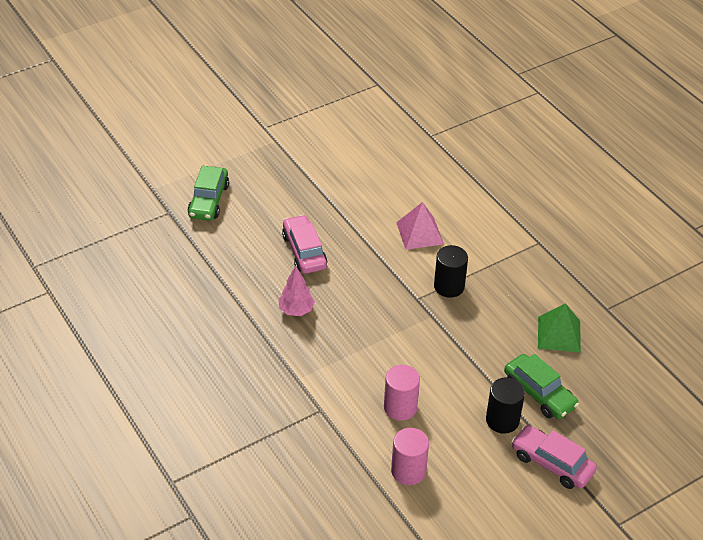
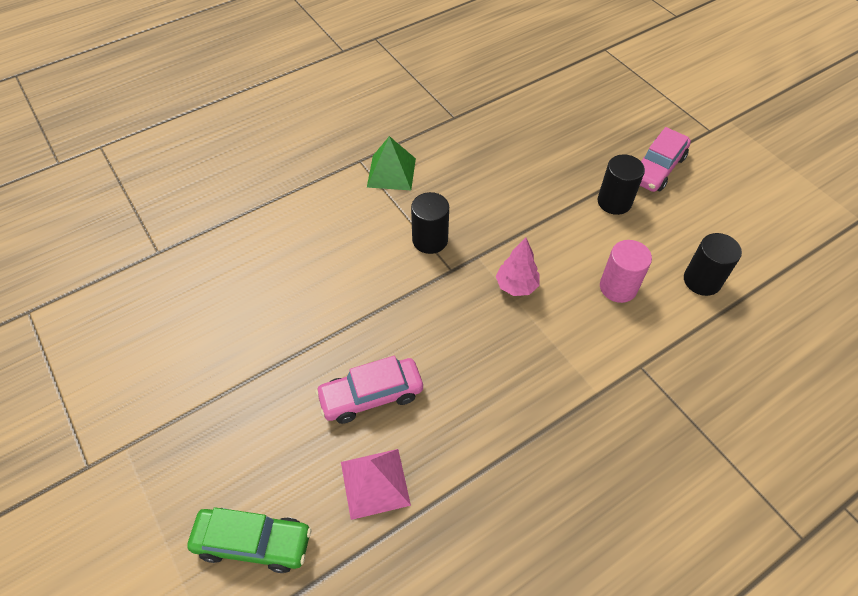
camera: 90 degrees left, 10 degrees up
pink tree [279,266,315,316] -> pink tree moved to [496,237,539,296]
pink cylinder [391,428,429,485] -> black cylinder [684,233,742,296]
pink pyramid [396,202,444,250] -> pink pyramid moved to [341,449,411,520]
green car [504,354,579,419] -> none
green pyramid [538,303,581,353] -> green pyramid moved to [367,136,416,190]

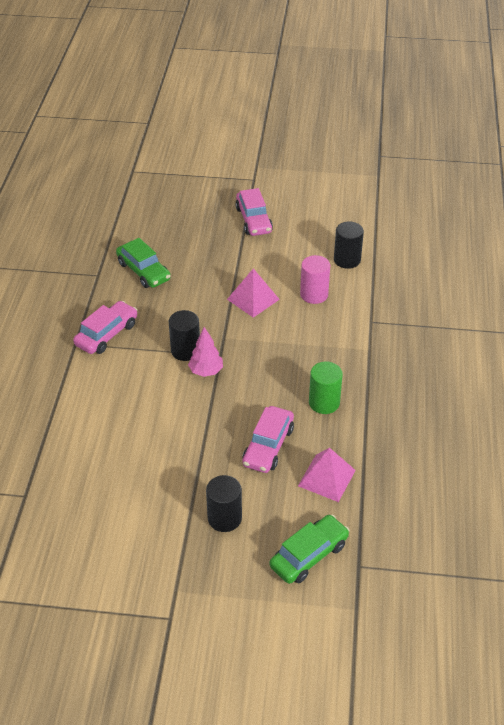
camera: 50 degrees left, 10 degrees down
green pyramid [367,136,416,190] -> pink car [73,301,137,354]
pink tree [496,237,539,296] -> pink tree moved to [188,327,223,377]
black cylinder [598,154,645,215] -> black cylinder moved to [206,475,242,532]
none -> green car [116,238,171,288]
none -> pink pyramid [227,268,280,318]
none -> green cylinder [309,361,343,414]

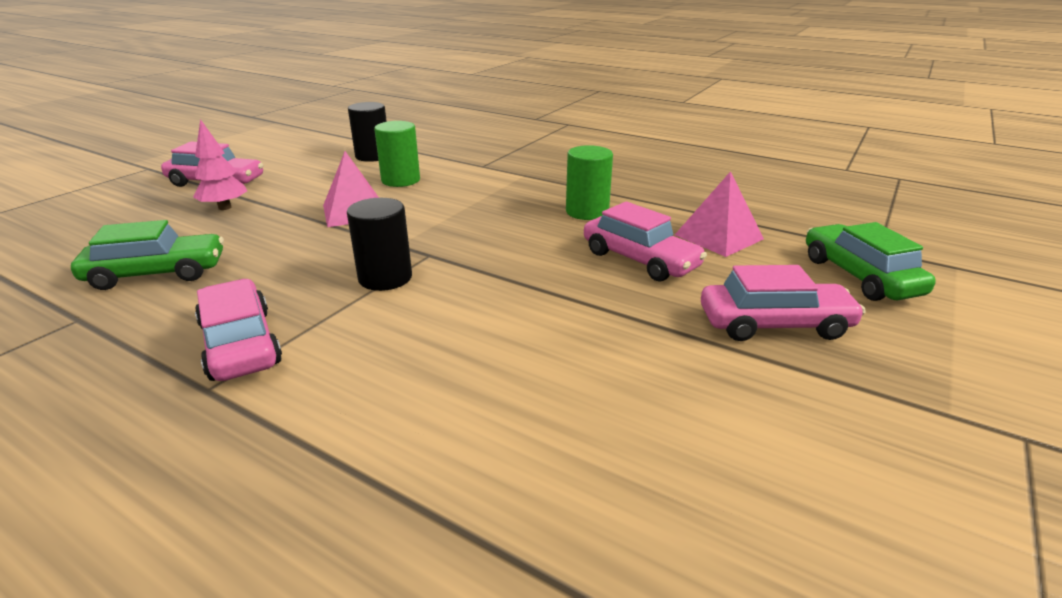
camera: 65 degrees left, 15 degrees down
pink tree [188,327,223,377] -> pink tree moved to [193,119,247,210]
black cylinder [206,475,242,532] -> pink car [701,265,866,341]
pink cylinder [300,255,330,304] -> green cylinder [374,121,420,187]

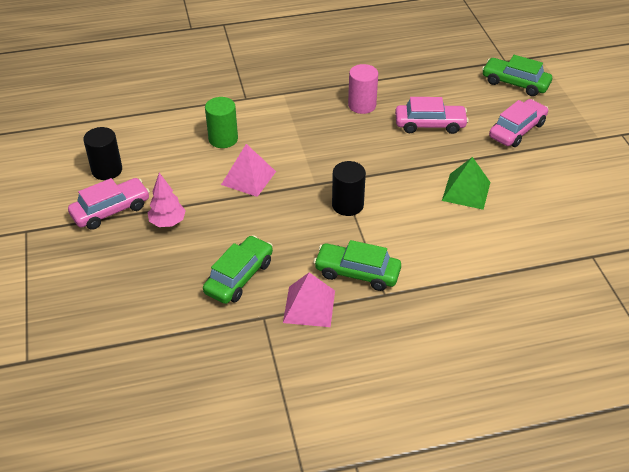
camera: 45 degrees left, 15 degrees up
pink car [195,279,282,381] -> green car [314,240,401,291]
black cylinder [348,102,387,162] -> black cylinder moved to [83,127,122,180]
green cylinder [566,145,613,220] -> pink cylinder [348,64,378,114]
pink pyramid [675,171,764,257] -> pink pyramid moved to [283,272,335,327]
none -> green pyramid [442,157,490,210]

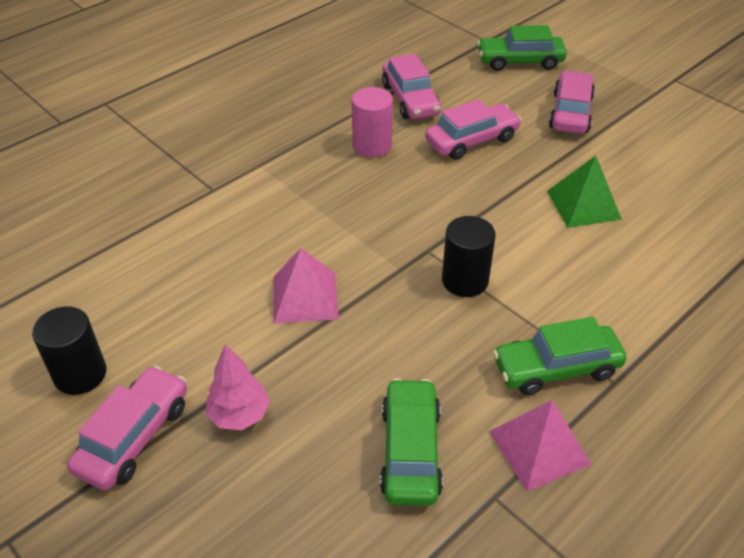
camera: 30 degrees left, 0 degrees up
green cylinder [205,97,238,148] -> none
none -> pink car [382,53,441,119]

